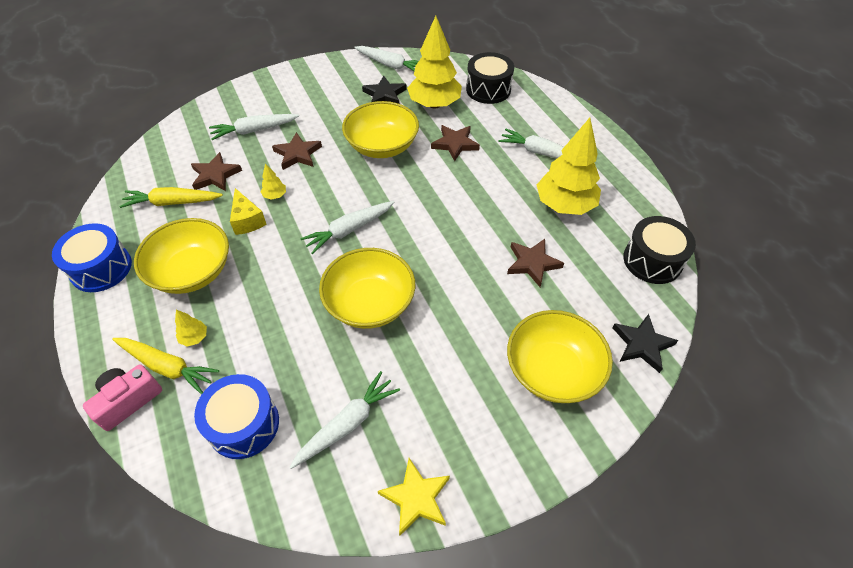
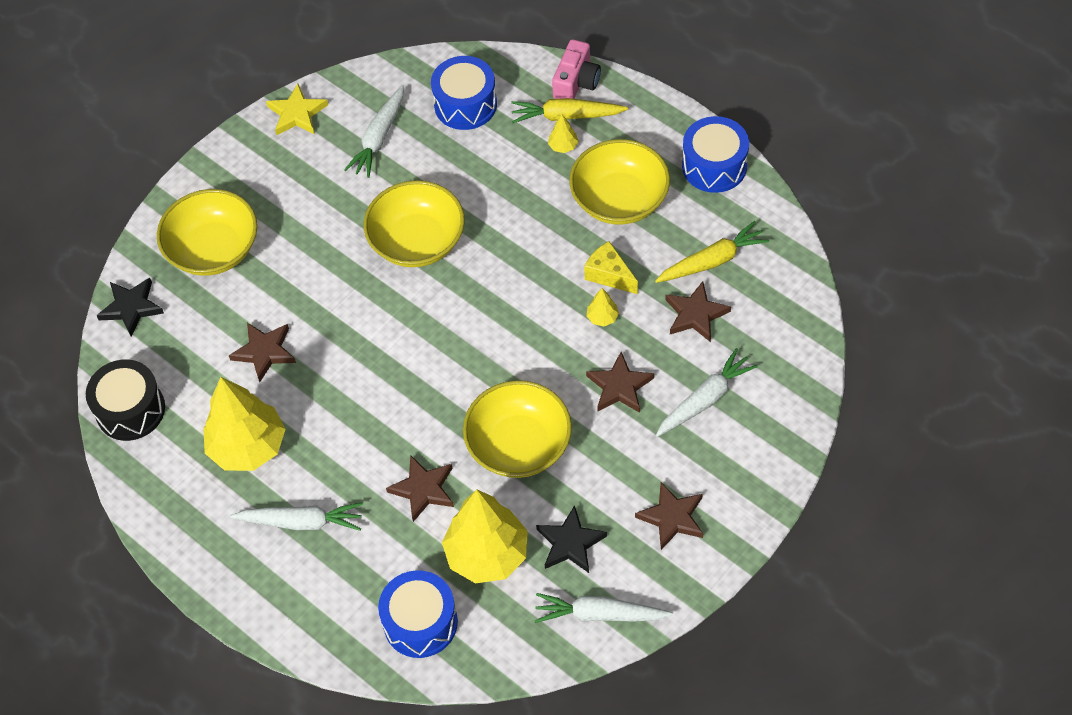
camera: 160 degrees right, 5 degrees up
white carrot [300,201,394,254] -> none
black drum [466,52,514,104] -> blue drum [378,570,458,658]
none -> brown star [635,482,703,550]

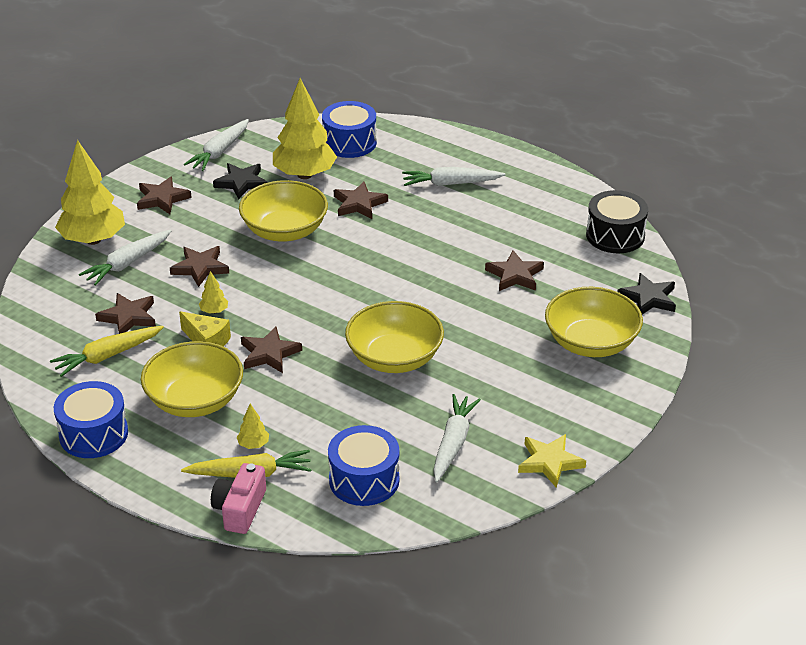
camera: 170 degrees right, 20 degrees down
yellow tree [203,377,286,471] -> yellow tree moved to [55,140,125,245]
white carrot [535,593,673,623] -> white carrot turned 120 degrees clockwise [184,119,249,171]
none -> brown star [241,326,302,373]

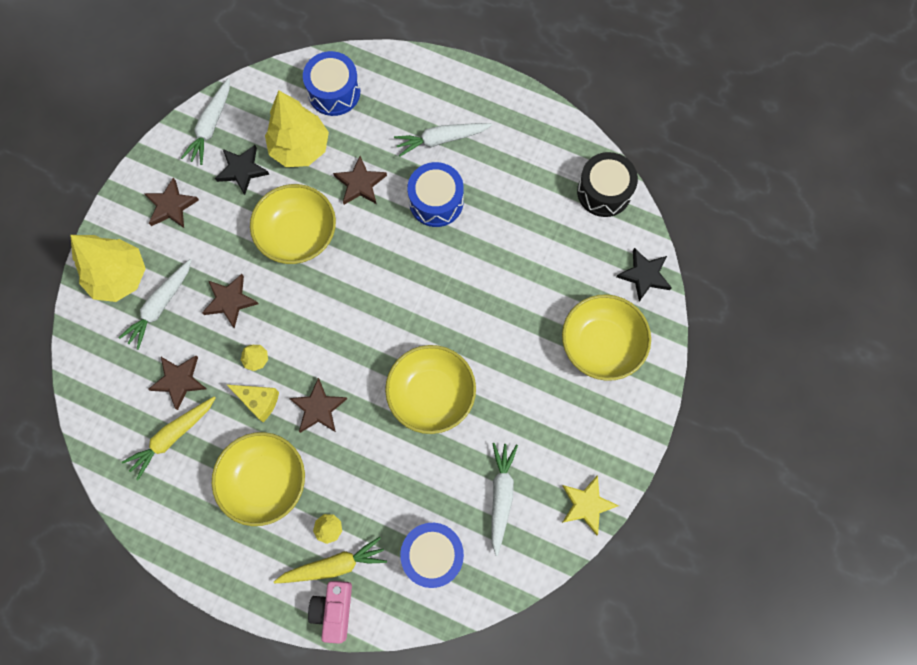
camera: 10 degrees left, 35 degrees up
blue drum [54,381,128,458] -> blue drum moved to [407,162,464,227]
brown star [485,250,544,291] -> none

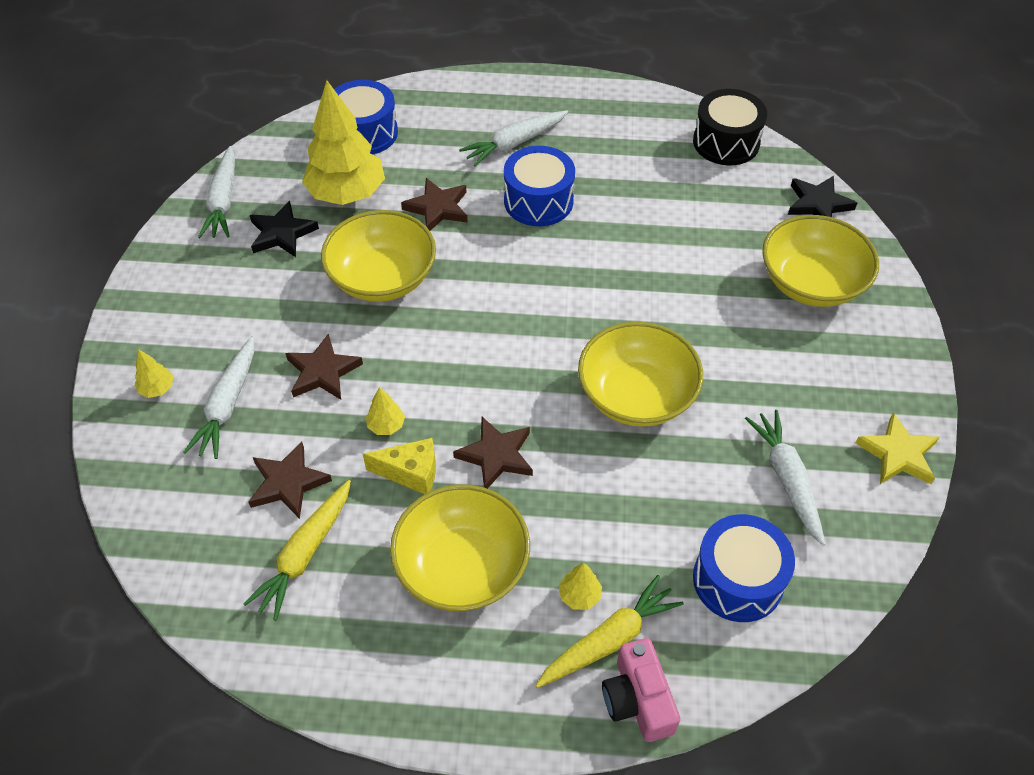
camera: 20 degrees left, 20 degrees down
yellow tree [70,235,146,302] -> yellow tree [135,349,173,398], size x0.41
brown star [144,178,199,228] -> none

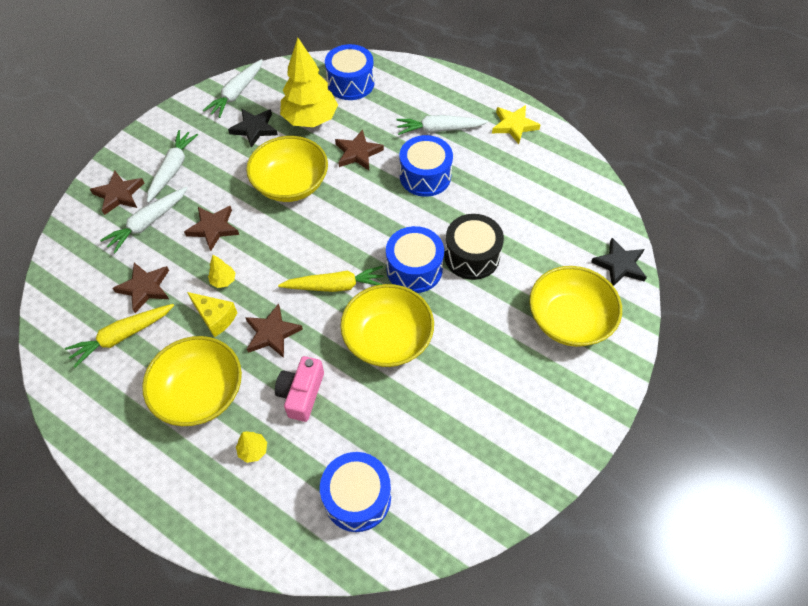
camera: 30 degrees right, 5 degrees up
yellow tree [135,349,173,398] -> brown star [90,170,144,215]
yellow carrot [535,575,684,688] -> yellow carrot moved to [278,266,384,292]
pink camera [602,638,680,742] -> pink camera moved to [275,356,324,422]
black drum [693,89,767,165] -> black drum moved to [444,214,504,280]
white carrot [745,410,826,546] -> white carrot moved to [147,130,198,203]
yellow star [856,413,940,484] -> yellow star moved to [492,105,540,144]
none -> blue drum [386,226,444,293]

